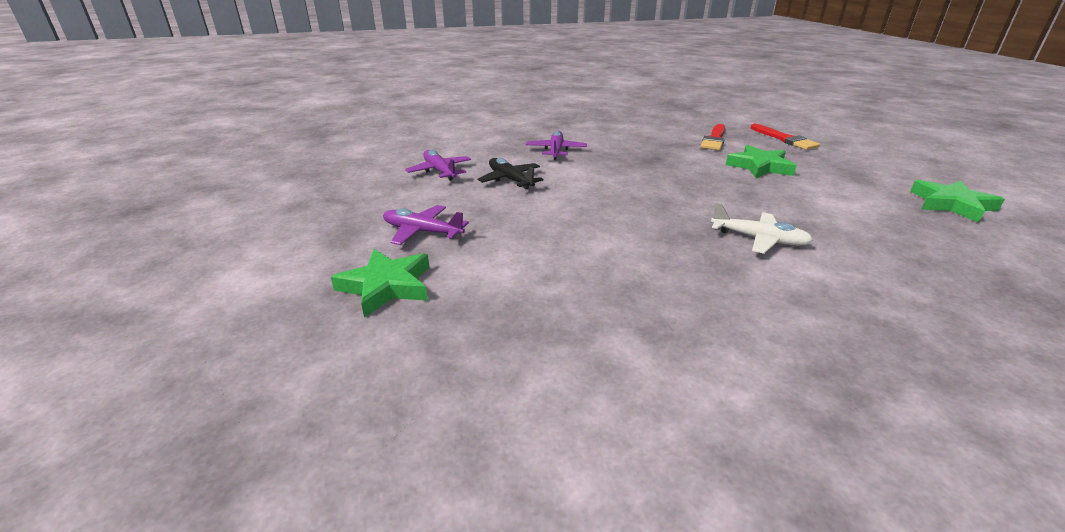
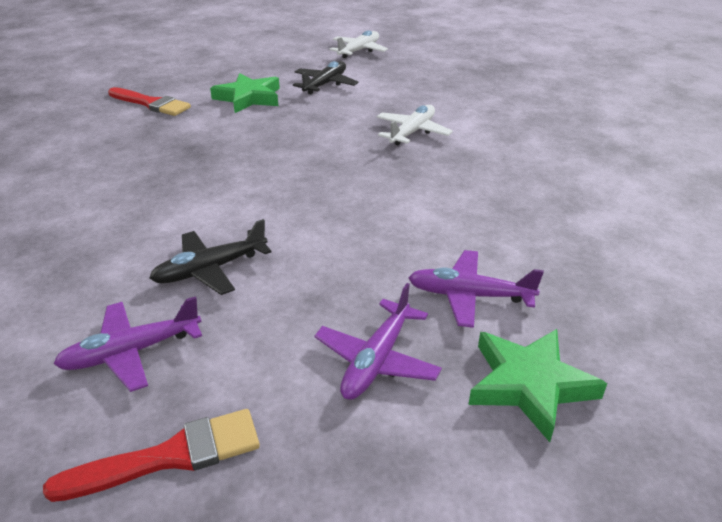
camera: 85 degrees left, 5 degrees up
purple plane [526,131,587,160] -> purple plane moved to [409,250,544,328]
red brush [750,124,820,150] -> red brush moved to [43,409,260,502]
green star [910,180,1005,223] -> white plane [330,31,388,58]
none -> black plane [293,61,358,95]

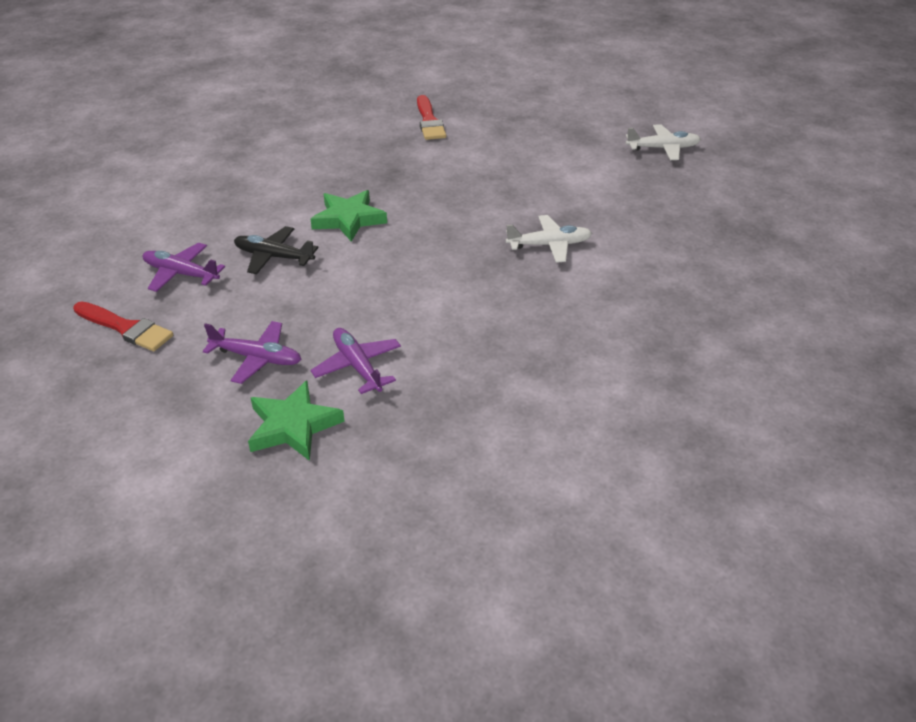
camera: 50 degrees right, 5 degrees up
green star [210,73,280,113] -> green star moved to [311,190,387,242]
black plane [293,61,358,95] -> none
purple plane [314,283,442,400] -> purple plane turned 150 degrees counterclockwise [203,321,301,384]

